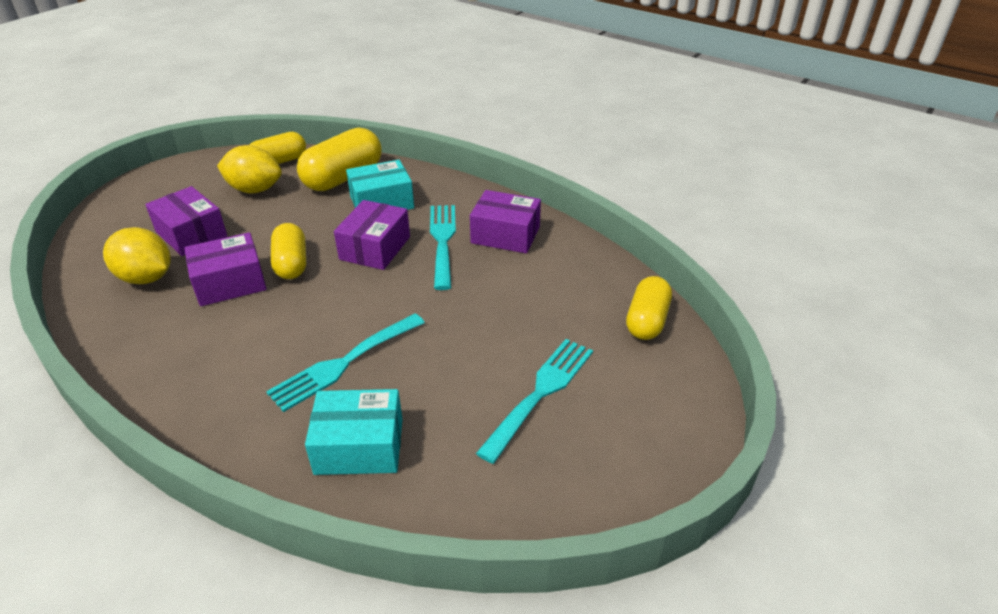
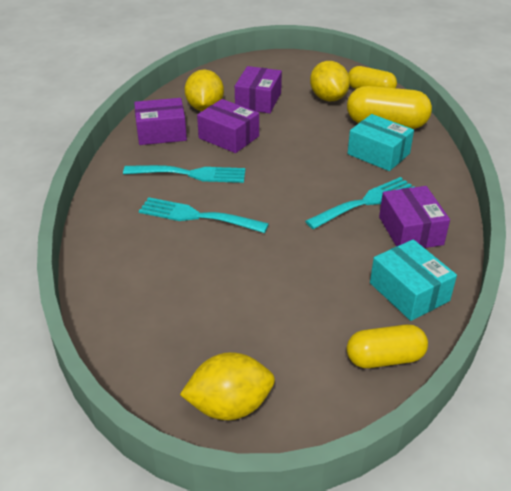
camera: 60 degrees right, 0 degrees up
yellow capsule [271,223,306,279] -> none
turquoise box [305,389,403,475] -> turquoise box moved to [370,239,457,321]
purple box [334,200,410,270] -> purple box moved to [134,98,187,145]
turquoise fork [476,339,593,464] -> turquoise fork moved to [123,165,246,183]
none -> yellow lemon [180,352,275,420]

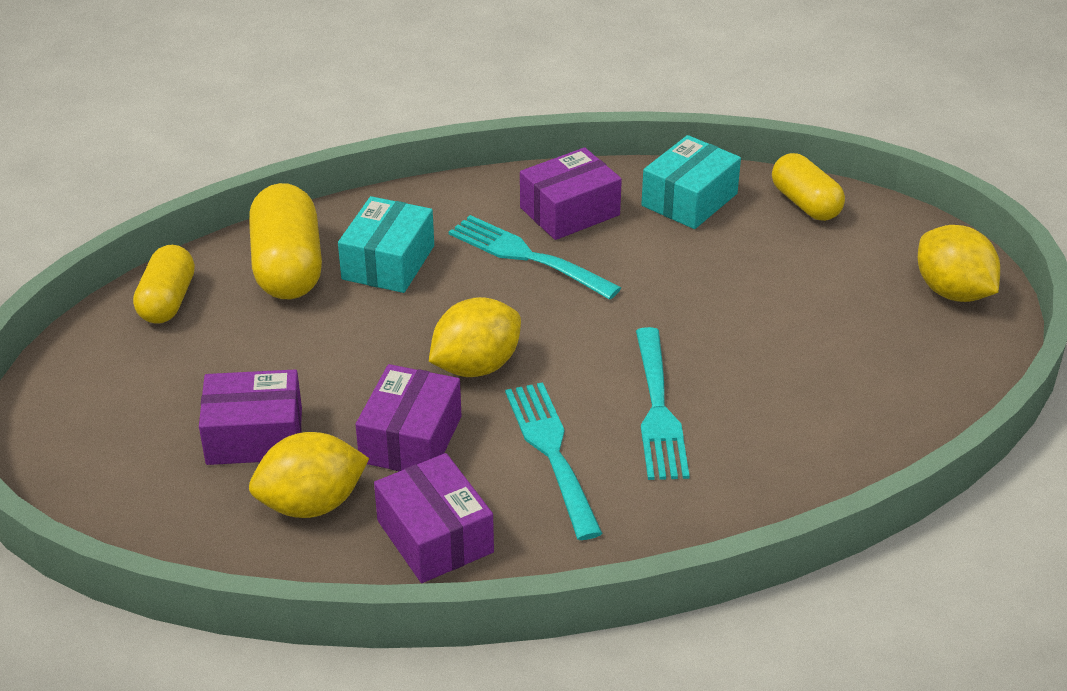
camera: 110 degrees left, 0 degrees up
yellow lemon [310,61,350,101] -> yellow lemon moved to [429,297,521,377]

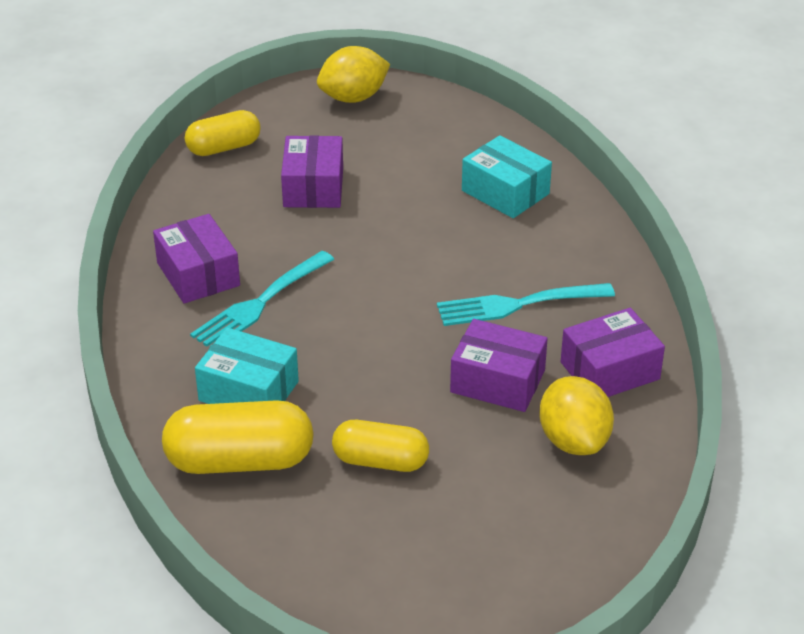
camera: 85 degrees left, 0 degrees up
yellow capsule [133,245,195,324] -> yellow capsule moved to [332,420,429,472]
purple box [199,370,302,465] -> purple box moved to [281,135,343,208]
yellow lemon [429,297,521,377] -> none
turquoise fork [636,327,689,480] -> none
turquoise box [641,135,741,229] -> turquoise box moved to [462,135,552,218]

